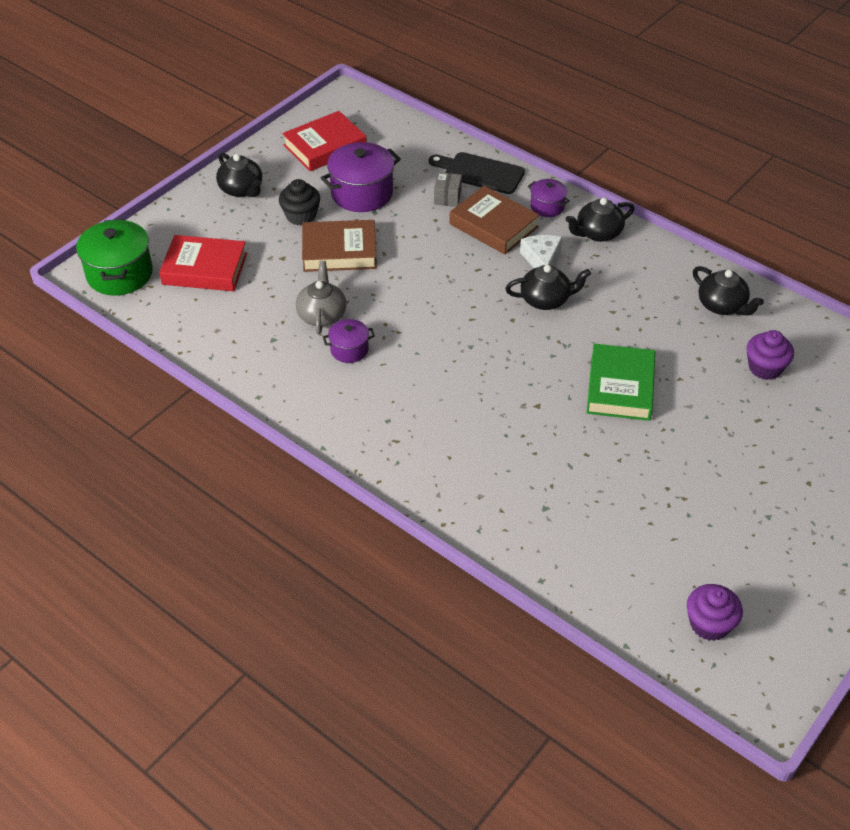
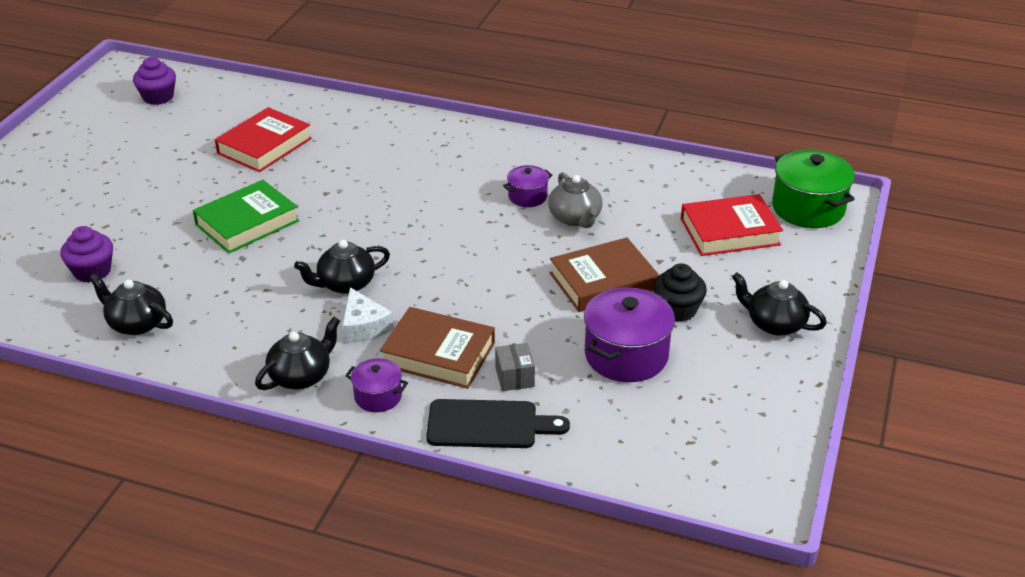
camera: 160 degrees right, 10 degrees down
red book [282,111,367,171] -> red book moved to [215,107,312,172]
green book [587,344,655,421] -> green book turned 60 degrees clockwise [193,180,299,253]

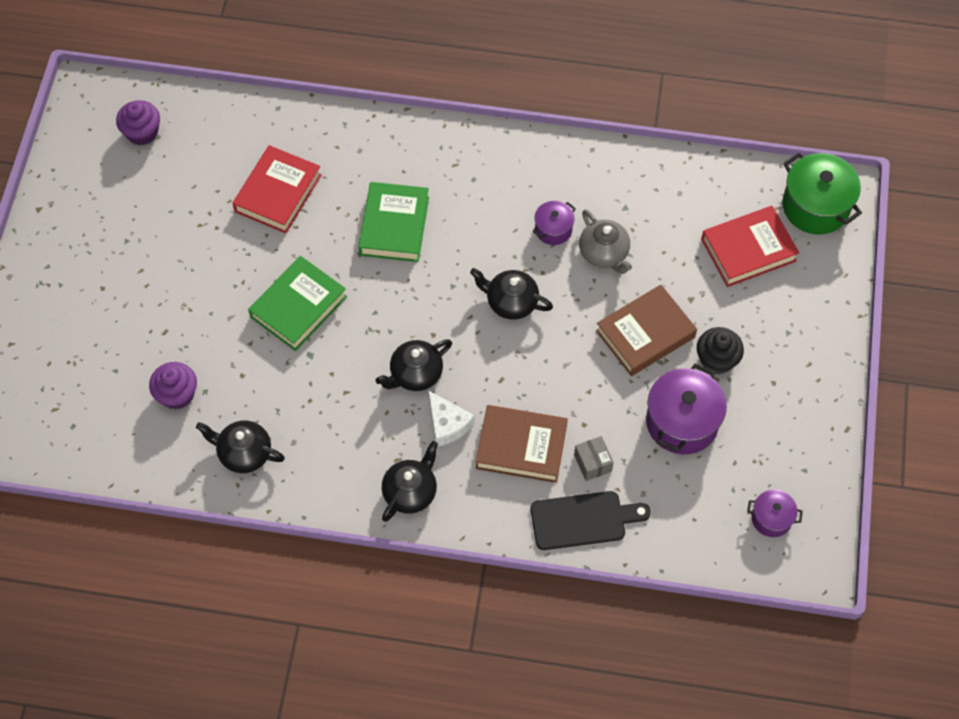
camera: 10 degrees left, 25 degrees up
purple pot [345,358,408,412] -> purple pot moved to [747,490,803,537]
black teapot [732,273,827,336] -> black teapot moved to [470,268,553,320]
none -> green book [358,182,429,262]

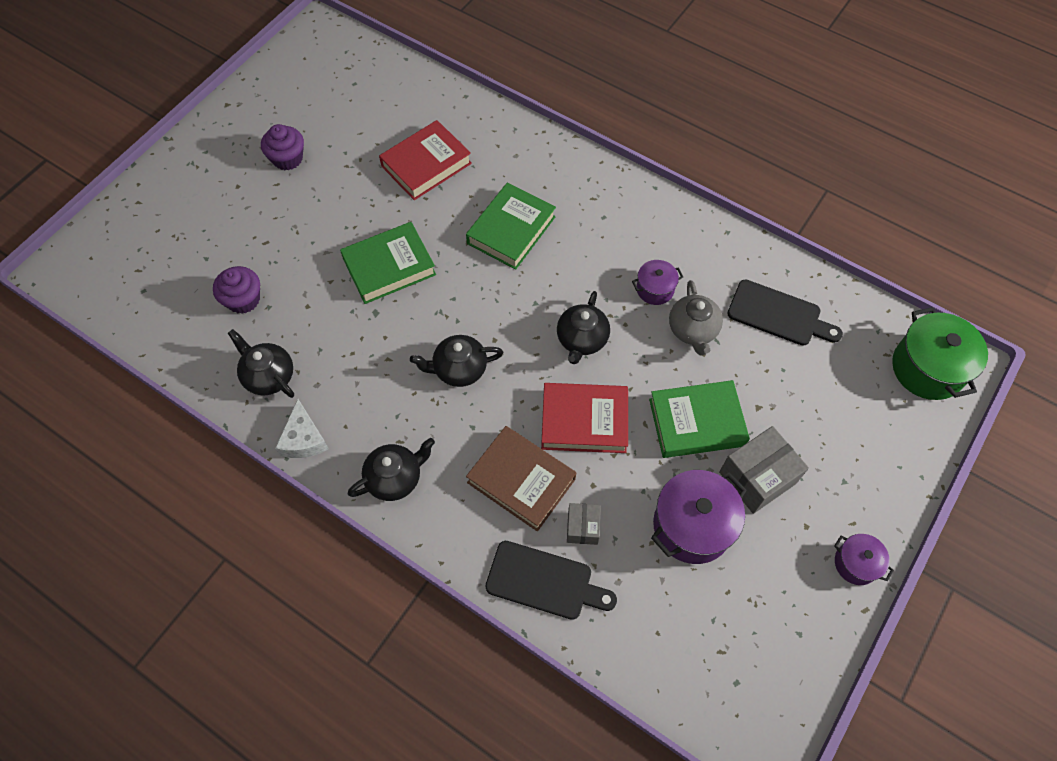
camera: 25 degrees right, 0 degrees up
purple cupcake [116,100,160,146] -> purple cupcake moved to [261,124,304,170]
white cheese [428,390,474,447] -> white cheese moved to [275,399,329,458]
black teapot [470,268,553,320] -> black teapot turned 120 degrees counterclockwise [557,291,610,364]
brown book [596,285,697,376] -> green book [649,380,750,458]
black cupcake [697,327,744,374] -> grey box [719,426,809,514]
red book [701,206,799,287] -> red book moved to [541,383,628,453]
purple pot [747,490,803,537] -> purple pot moved to [834,534,894,585]
none -> black cutting board [727,279,843,346]

